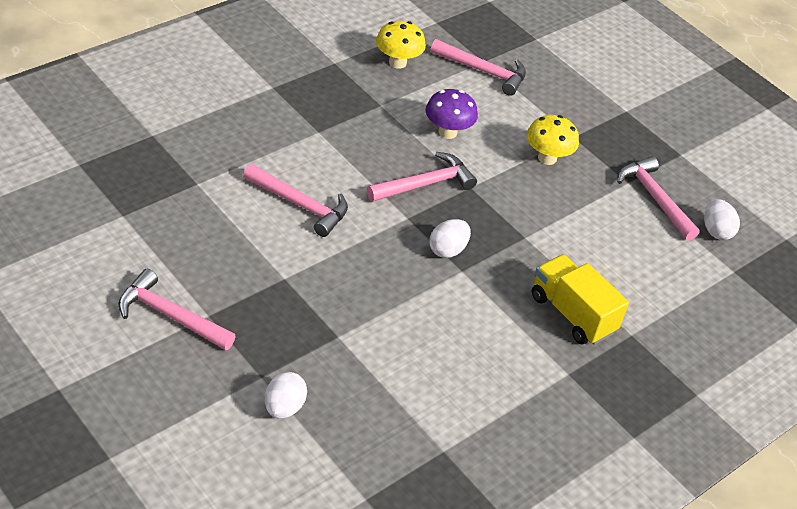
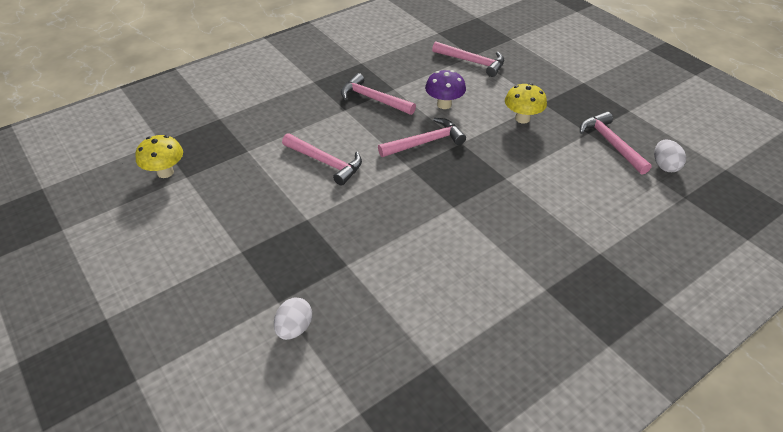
camera: 10 degrees right, 0 degrees up
pink hammer [119,269,236,351] -> pink hammer moved to [341,73,416,115]
yellow mushroom [376,21,426,69] -> yellow mushroom moved to [136,135,183,178]
white egg [429,219,471,258] -> none
yellow truck [532,254,629,345] -> none

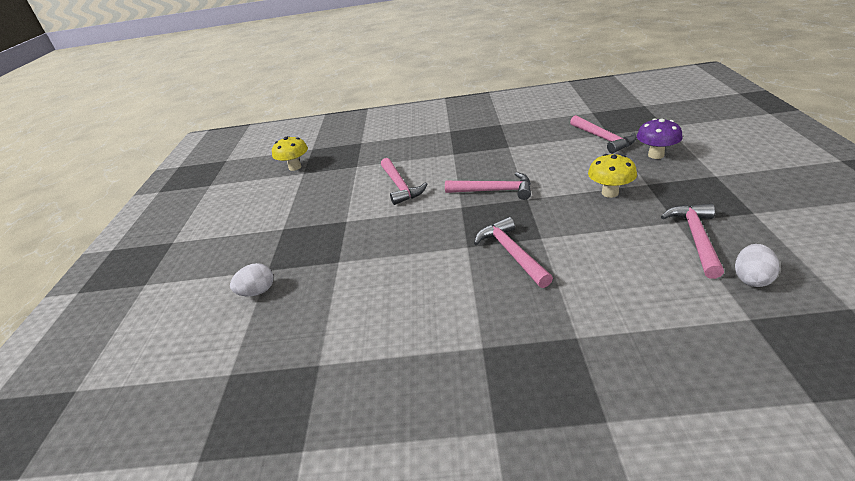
camera: 40 degrees right, 10 degrees down
pink hammer [341,73,416,115] -> pink hammer moved to [474,217,553,288]
purple mushroom [425,70,466,109] -> purple mushroom moved to [637,118,683,159]

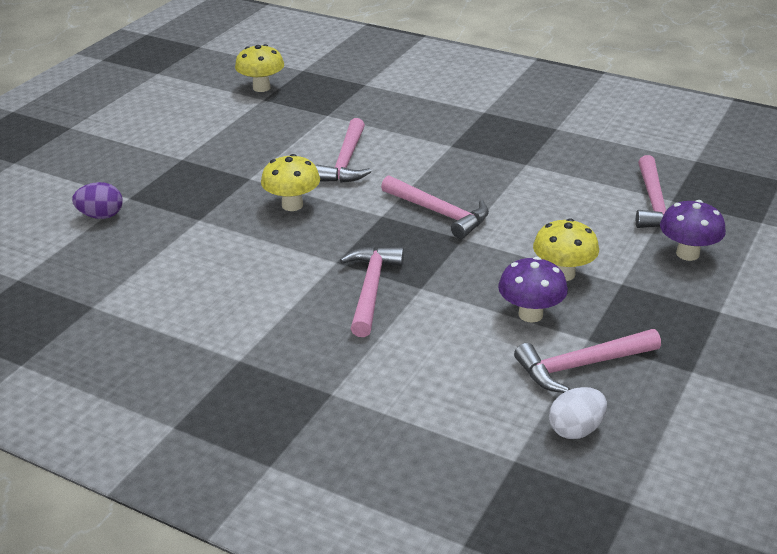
camera: 25 degrees right, 0 degrees up
white egg [230,263,274,296] -> purple egg [72,182,123,219]
pink hammer [661,204,724,279] -> pink hammer turned 150 degrees counterclockwise [514,329,661,393]
none -> yellow mushroom [261,154,320,211]
none -> purple mushroom [498,257,568,323]

